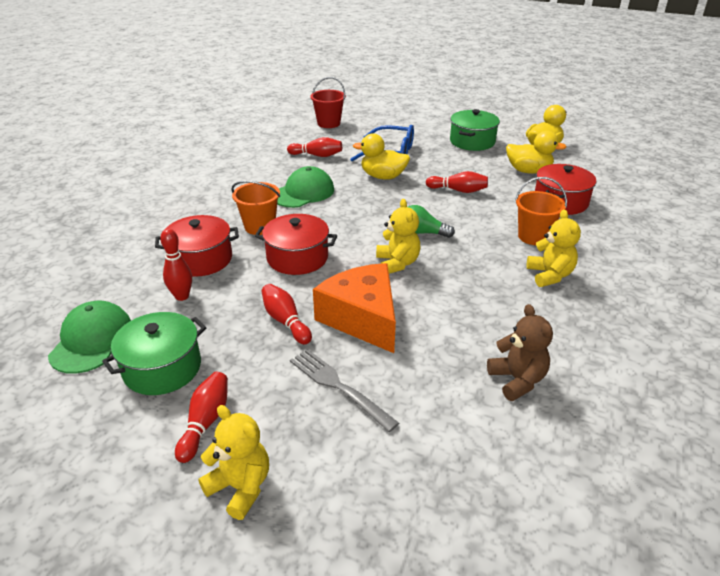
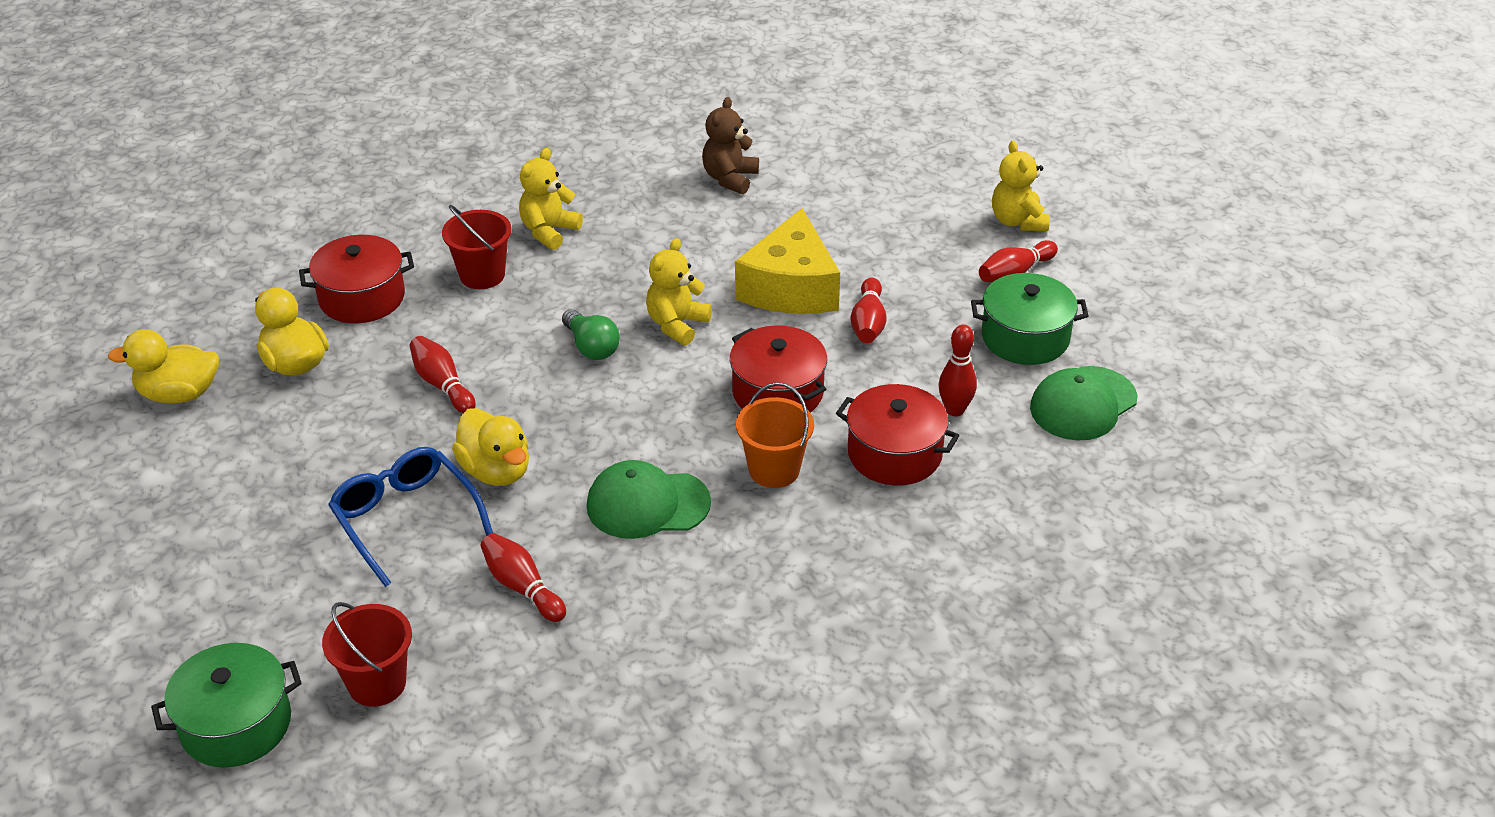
camera: 140 degrees left, 5 degrees up
grey fork [290,349,399,432] -> none
orange cheese [313,263,396,353] -> yellow cheese [735,208,840,314]
green pot [450,109,500,151] -> green pot moved to [151,643,302,768]
orange bucket [515,177,567,245] -> red bucket [442,205,512,289]

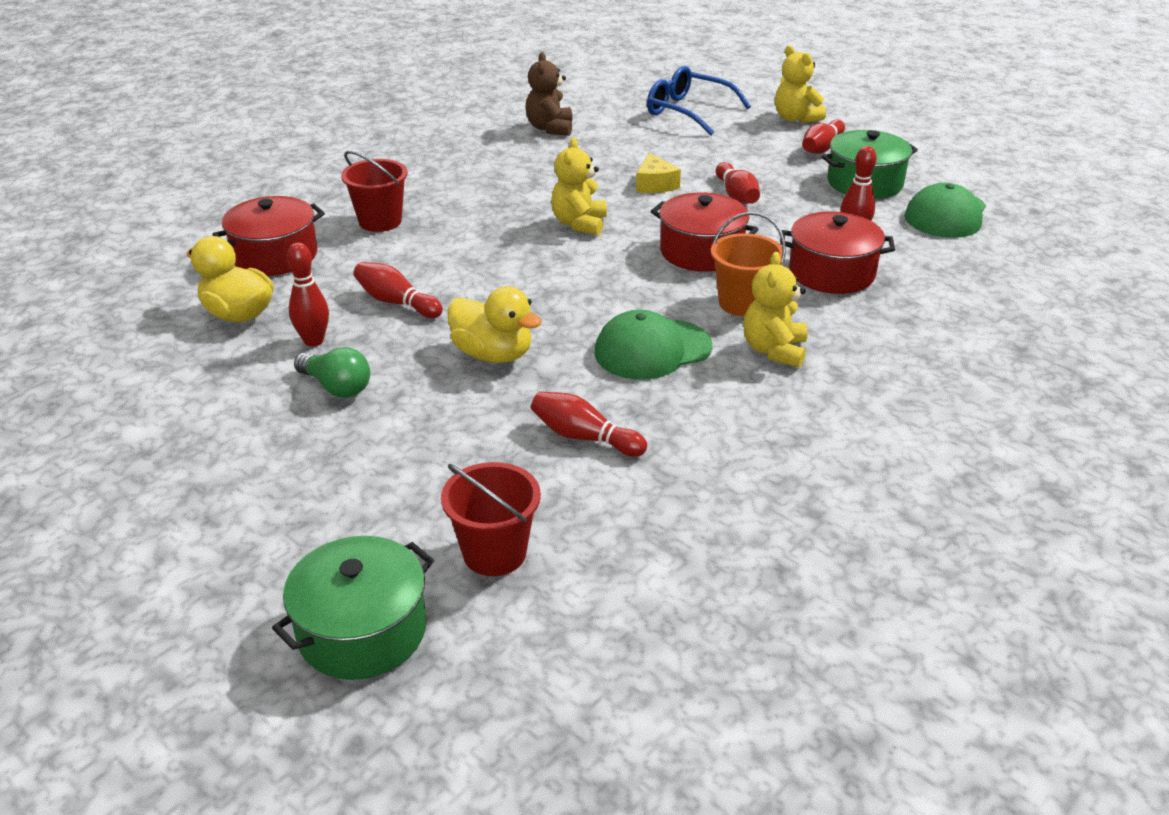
camera: 20 degrees left, 5 degrees down
yellow duck [108,329,219,403] -> none
blue glasses [328,447,493,587] -> blue glasses moved to [647,66,751,135]
yellow teddy bear [519,148,583,250] -> yellow teddy bear moved to [743,252,807,368]
green light bulb [562,309,620,360] -> green light bulb moved to [294,347,370,398]
yellow cheese [735,208,840,314] -> yellow cheese [636,153,681,193], size x0.49
none -> red bowling pin [287,243,329,347]

